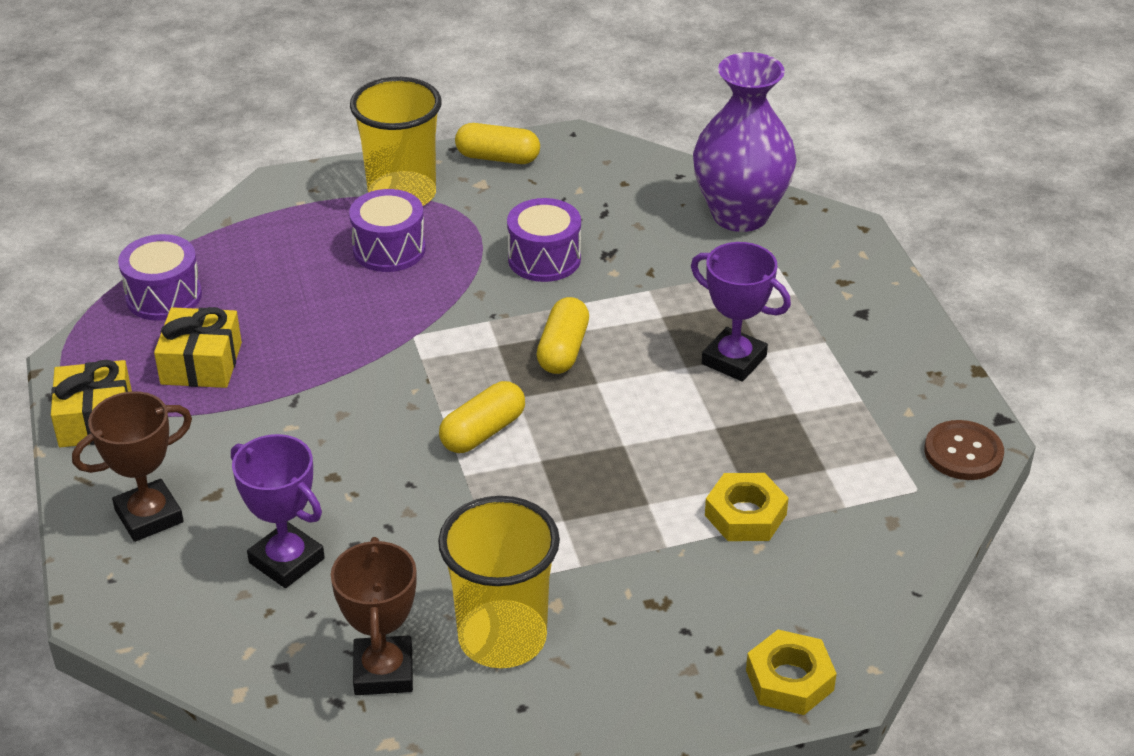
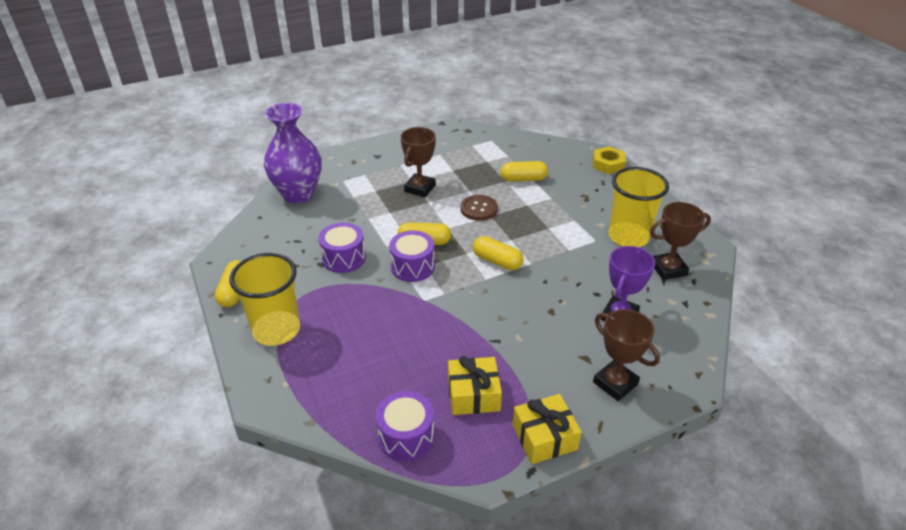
camera: 100 degrees left, 0 degrees up
purple drum [349,189,426,272] -> purple drum moved to [389,231,435,282]
purple trophy [691,242,791,382] -> brown trophy [400,127,436,197]
yellow nut [705,473,789,541] -> yellow capsule [500,161,548,182]
brown button [924,420,1004,480] -> brown button moved to [460,195,498,221]

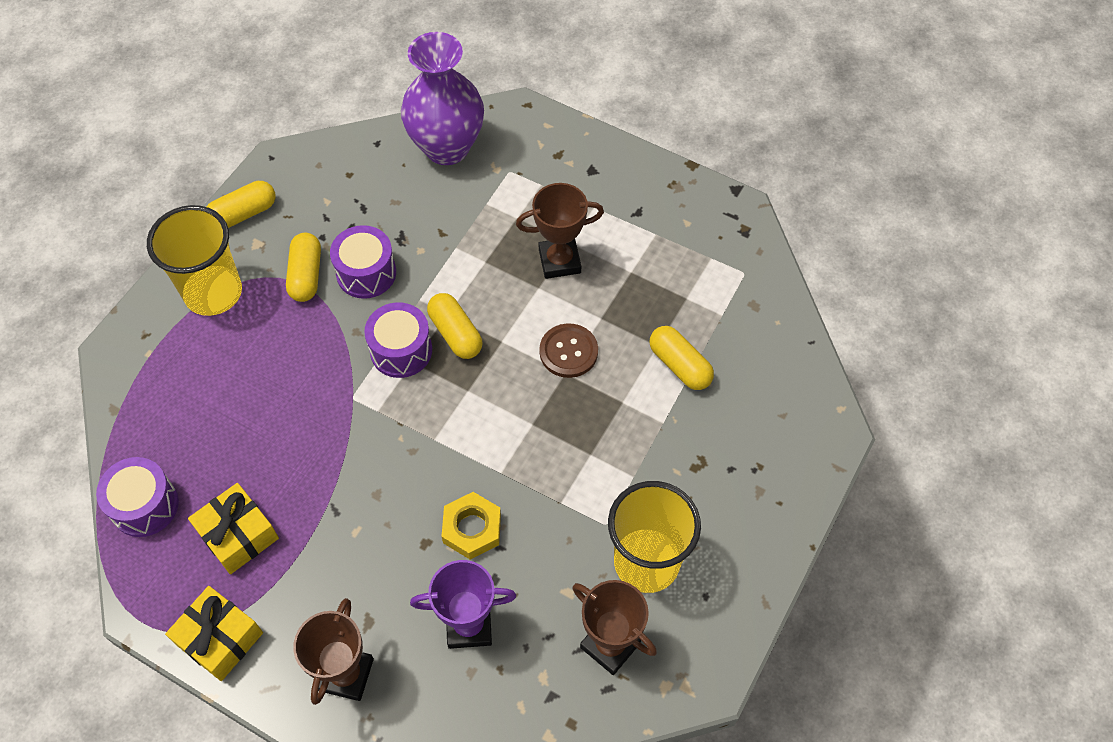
camera: 55 degrees right, 20 degrees up
yellow capsule [473,236,524,270] -> yellow capsule moved to [286,233,321,302]
yellow nut [593,146,626,174] -> yellow nut moved to [441,492,501,559]

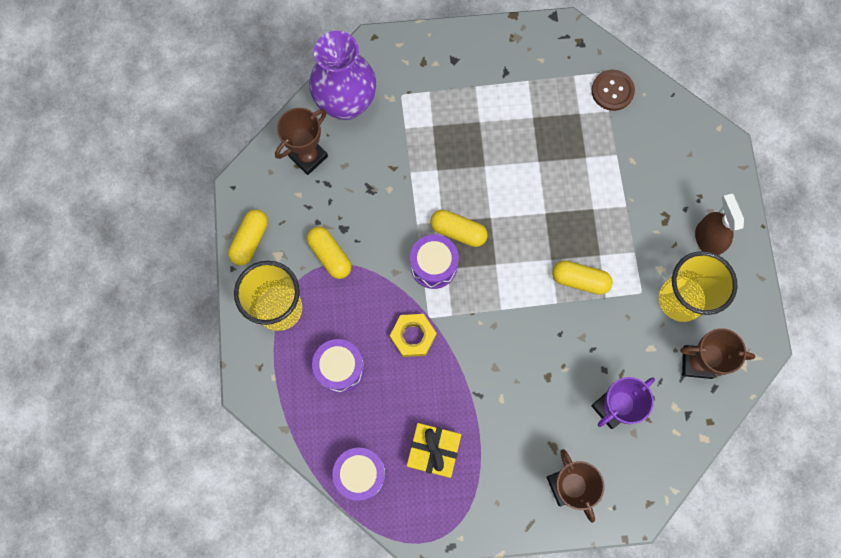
camera: 35 degrees left, 15 degrees up
yellow gift [165,586,263,681] -> none
purple drum [330,225,396,299] -> purple drum moved to [312,339,365,393]
yellow nut [441,492,501,559] -> yellow nut moved to [390,314,437,357]
brown trophy [516,183,604,279] -> brown trophy moved to [275,108,328,175]
brown button [539,323,598,378] -> brown button moved to [591,69,635,111]
yellow capsule [649,326,714,390] -> yellow capsule moved to [552,261,613,295]
none -> brown spray bottle [695,194,744,255]

